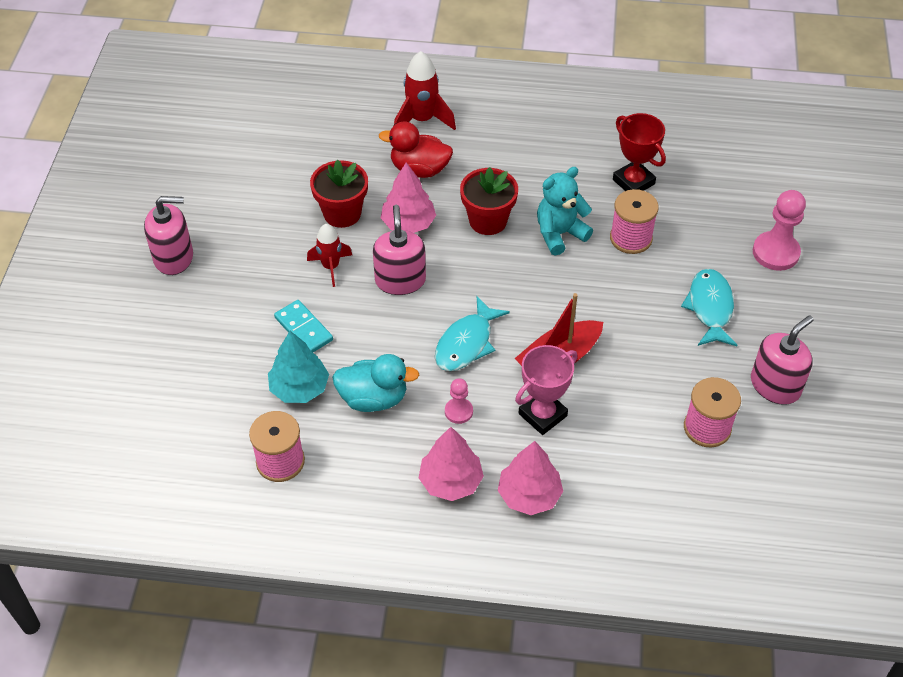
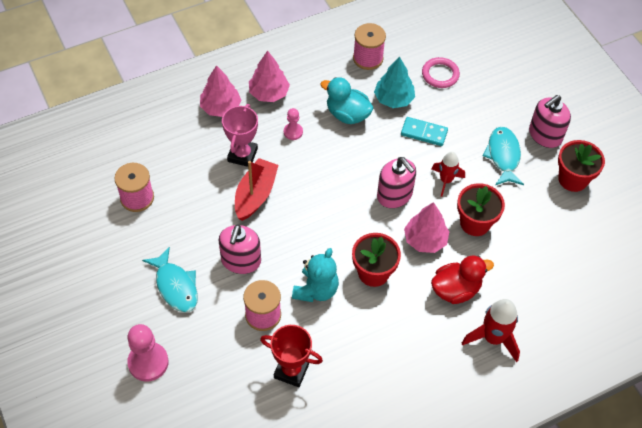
camera: 145 degrees right, 5 degrees up
turquoise duck [332,354,419,412] -> turquoise duck turned 60 degrees clockwise [320,77,374,124]
turquoise fish [435,296,510,371] -> turquoise fish moved to [482,127,524,185]
pink soap dispenser [751,315,814,405] -> pink soap dispenser moved to [218,224,261,274]
none -> pink ring [422,57,460,88]
none -> red flower pot [558,140,605,192]

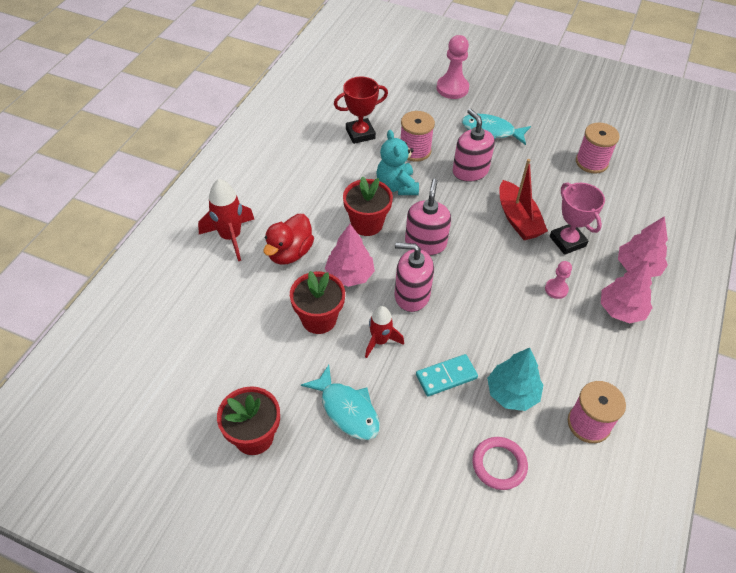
camera: 140 degrees right, 5 degrees down
turquoise duck [320,77,374,124] -> none
pink soap dispenser [529,95,571,148] -> pink soap dispenser moved to [405,179,451,255]

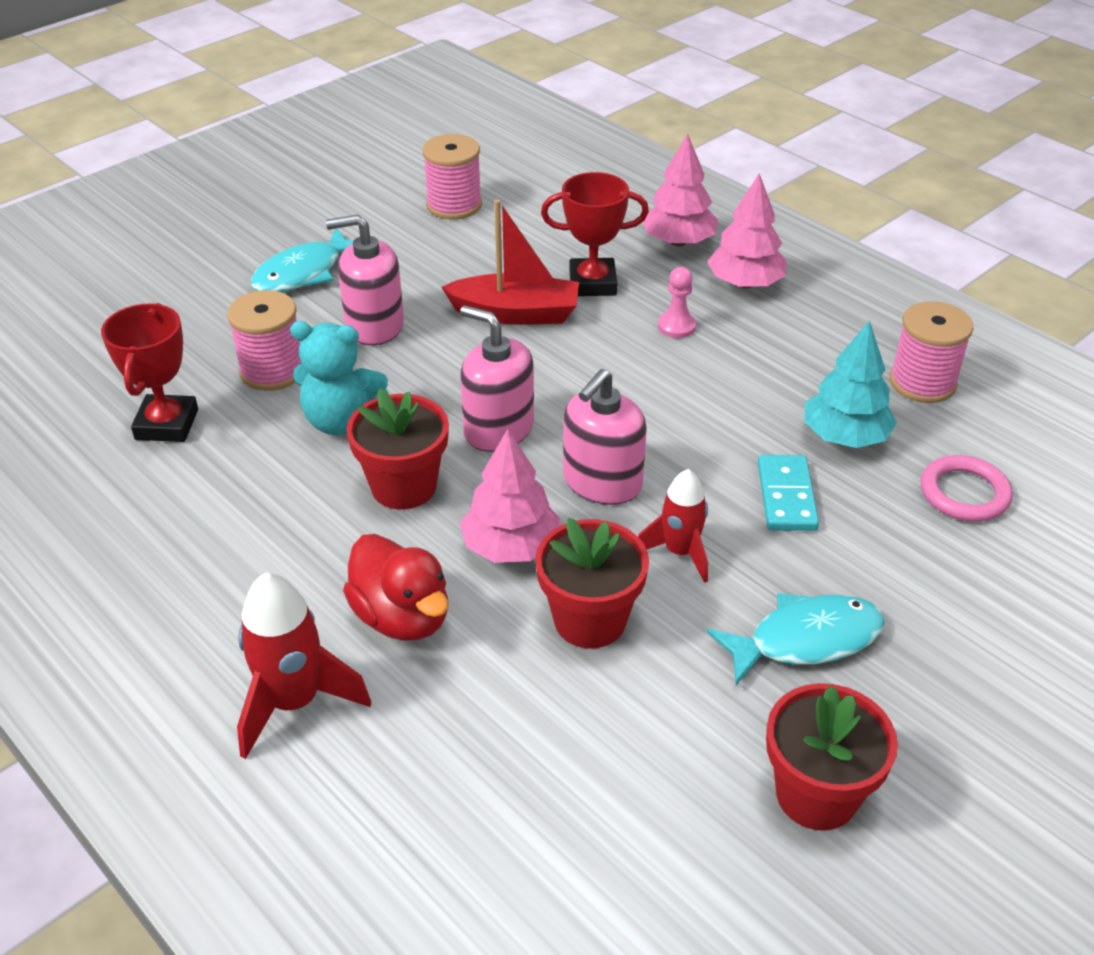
camera: 65 degrees left, 10 degrees down
pink pawn [437,35,469,99] -> none
pink trophy [550,182,605,255] -> red trophy [541,172,649,296]

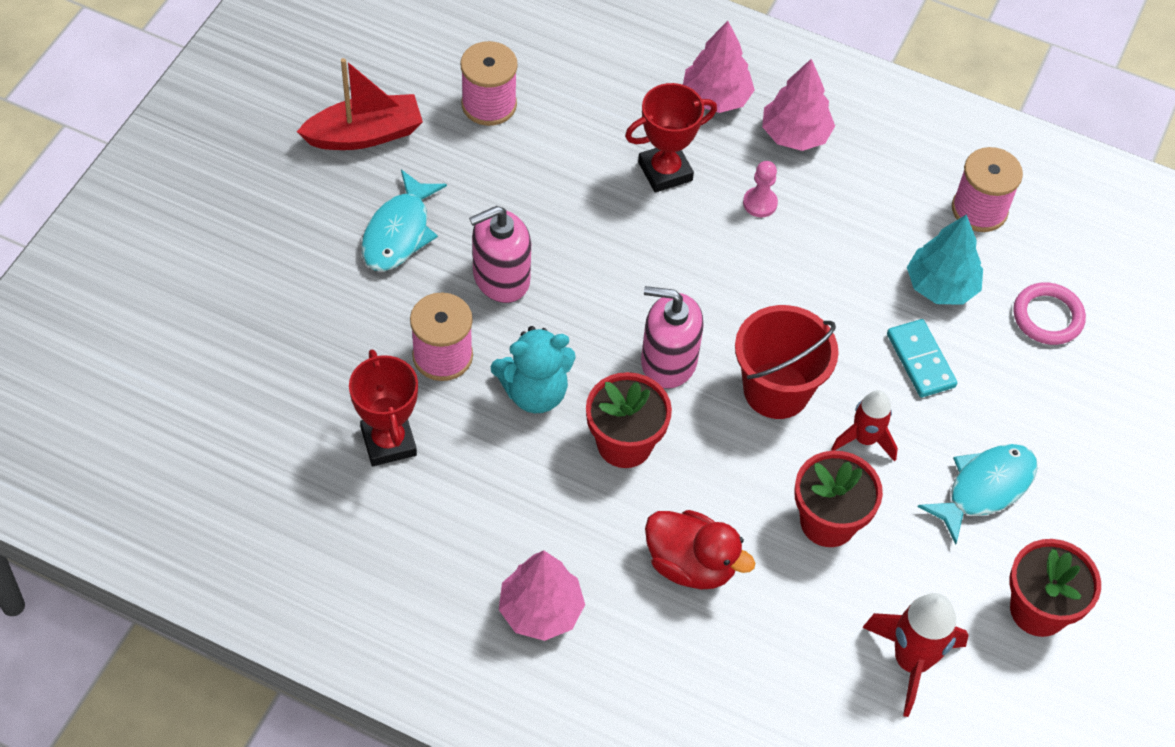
camera: 25 degrees left, 15 degrees up
red rocket [237,573,371,759] -> red rocket moved to [862,593,969,717]
red boat [441,199,579,325] -> red boat moved to [297,58,423,150]
pink tree [460,429,560,563] -> pink tree moved to [499,550,585,641]
pink soap dispenser [563,369,647,505] -> red bucket [735,305,839,419]

